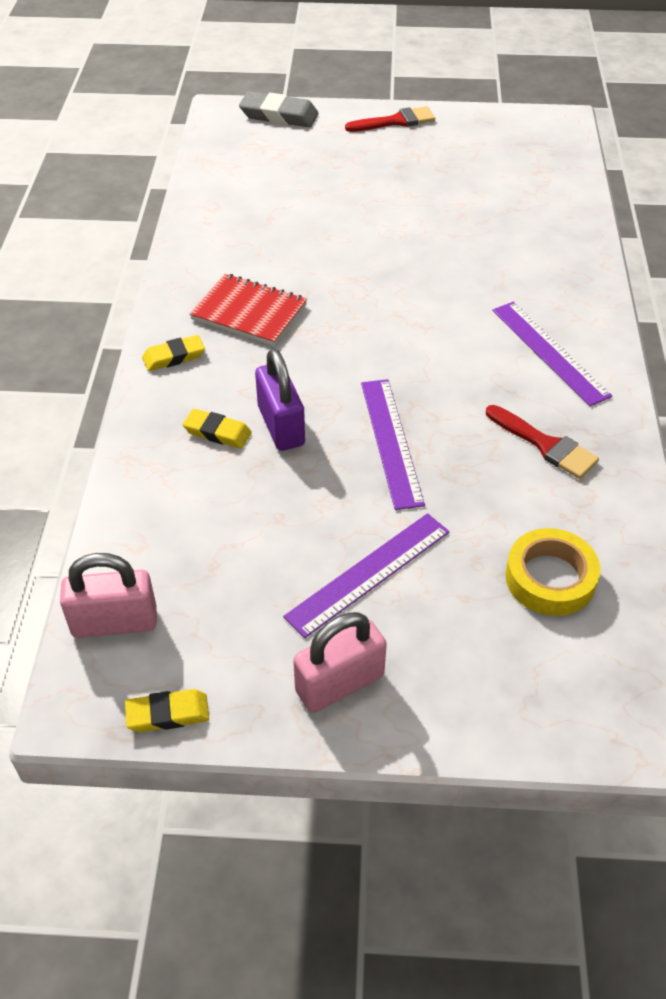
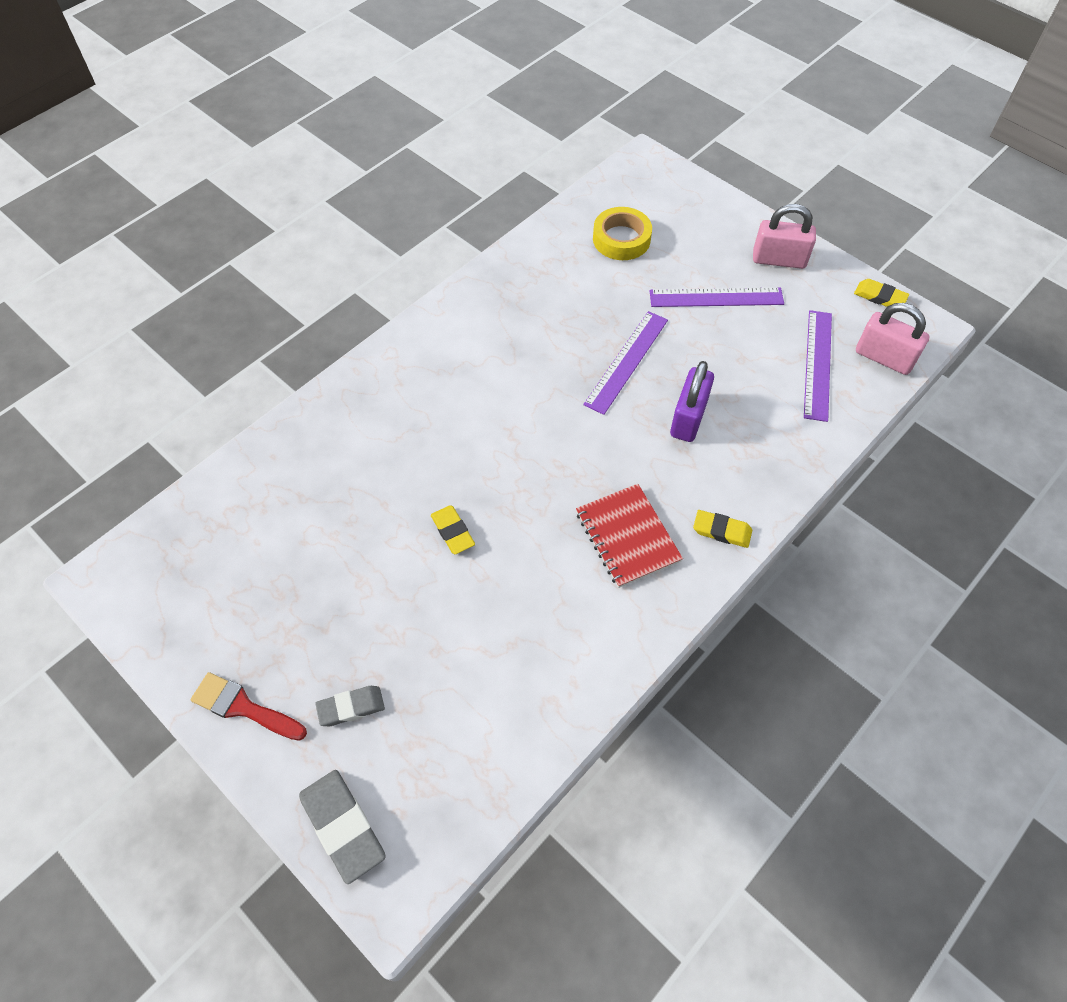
camera: 140 degrees left, 10 degrees up
yellow eraser [183,409,252,449] -> yellow eraser moved to [431,505,475,554]
red brush [486,405,599,479] -> none
purple ruler [492,302,612,406] -> purple ruler moved to [804,310,832,422]
none -> grey eraser [315,686,385,726]

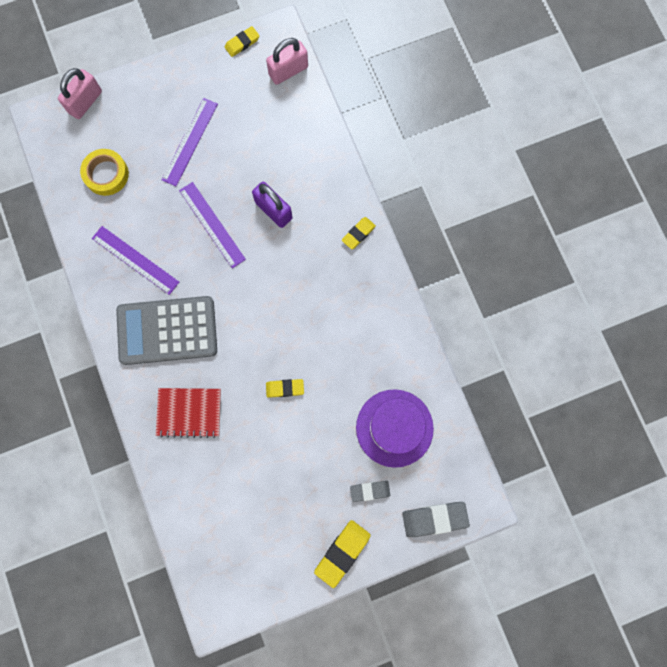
camera: 65 degrees left, 20 degrees up
red brush [190,672,307,741] -> yellow eraser [314,520,371,588]
grey eraser [315,686,385,726] -> grey eraser turned 75 degrees clockwise [350,481,390,502]
red notebook [576,484,683,588] -> red notebook moved to [156,388,221,438]
pink padlock [753,204,816,269] -> pink padlock moved to [58,68,102,119]
purple ruler [804,310,832,422] -> purple ruler moved to [92,226,179,295]
none -> grey calculator [116,296,217,365]
none -> purple hat [356,389,434,468]

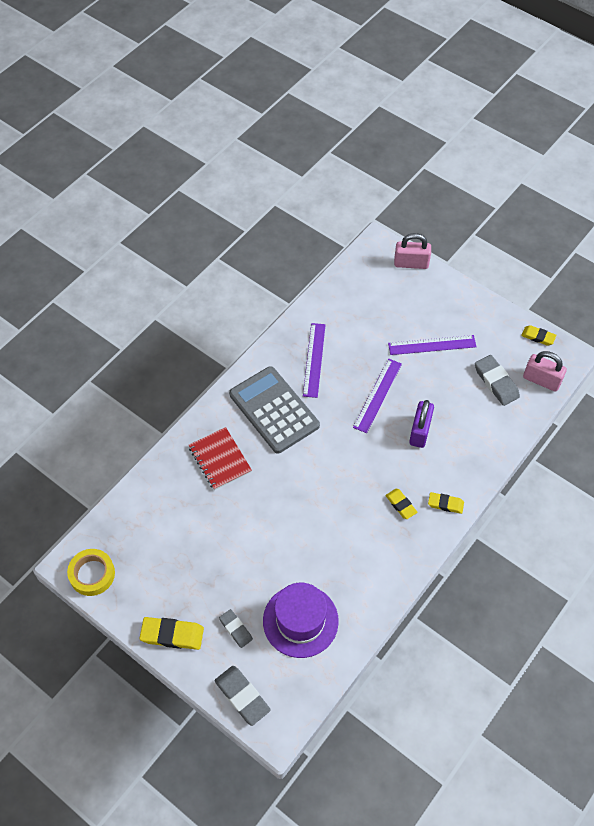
camera: 60 degrees right, 20 degrees down
yellow tape [80,149,129,196] -> yellow tape moved to [67,549,115,596]
yellow eraser [266,379,304,398] -> yellow eraser moved to [385,489,418,519]
none -> grey eraser [475,355,520,406]

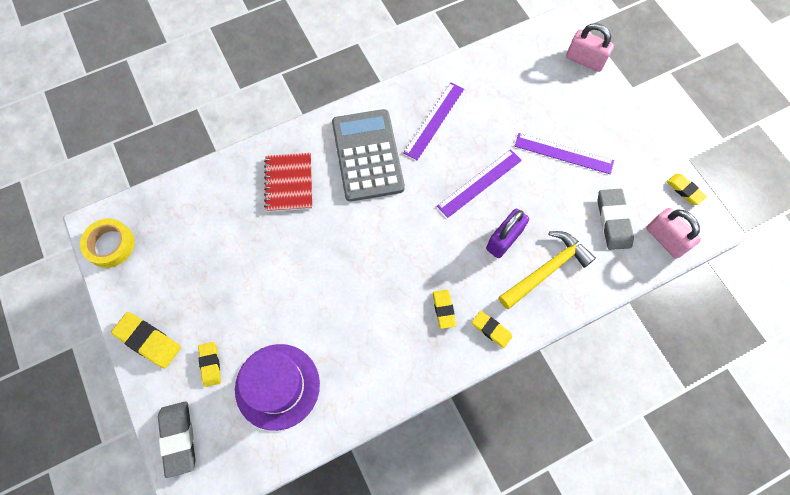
camera: 25 degrees right, 10 degrees up
grey eraser [219,609,253,648] -> yellow eraser [198,342,221,387]
none -> yellow hammer [499,231,596,309]

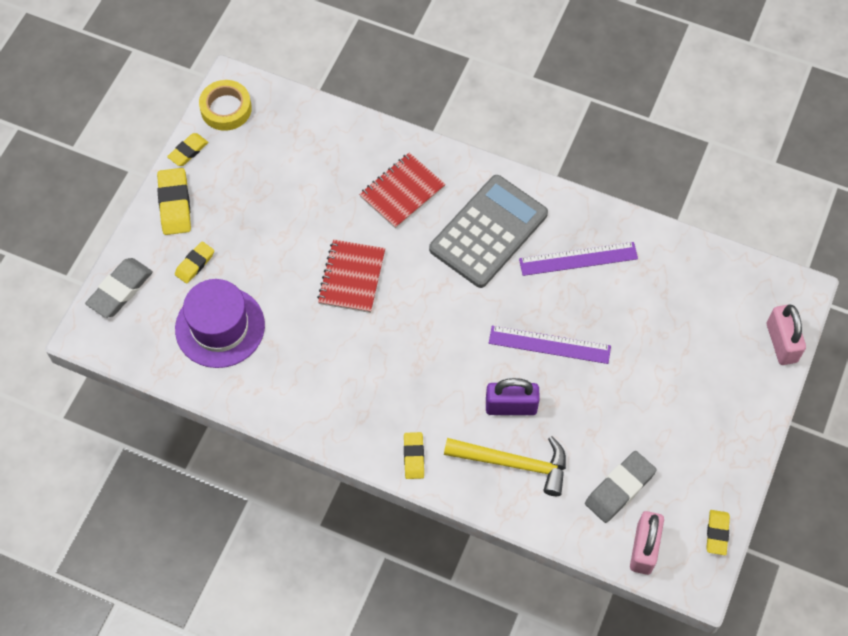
camera: 50 degrees right, 5 degrees down
yellow eraser [433,290,456,329] -> yellow eraser moved to [167,133,208,166]
purple ruler [515,133,614,174] -> none
none -> red notebook [317,239,385,313]

